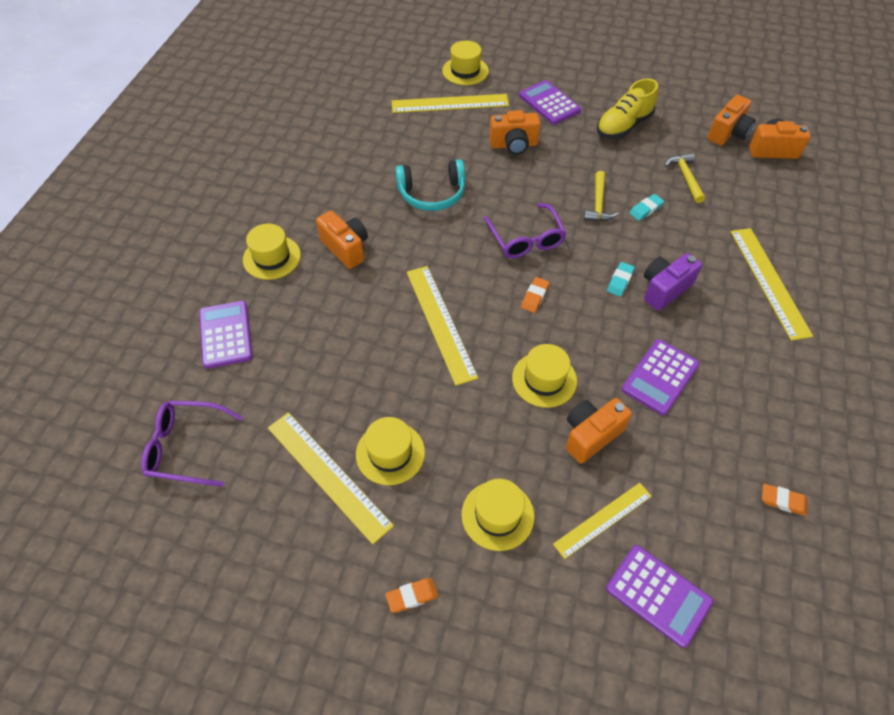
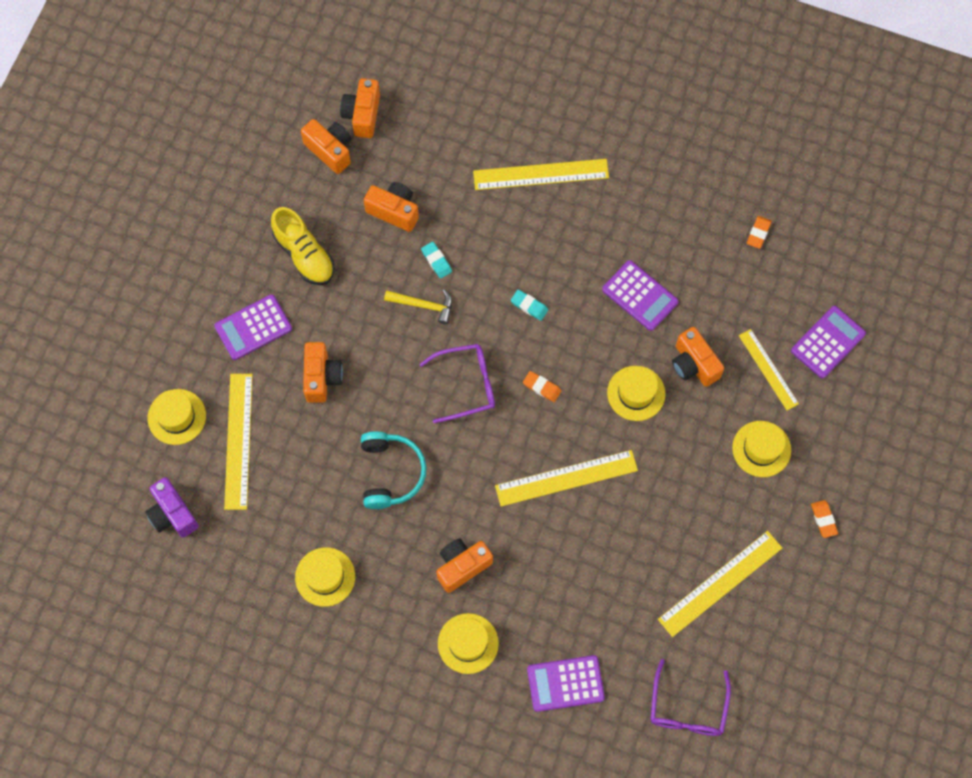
camera: 85 degrees left, 15 degrees up
yellow hat [356,417,425,485] -> yellow hat moved to [295,547,355,607]
purple camera [644,253,702,311] -> purple camera moved to [145,477,199,538]
yellow hammer [664,153,705,203] -> orange camera [364,182,419,232]

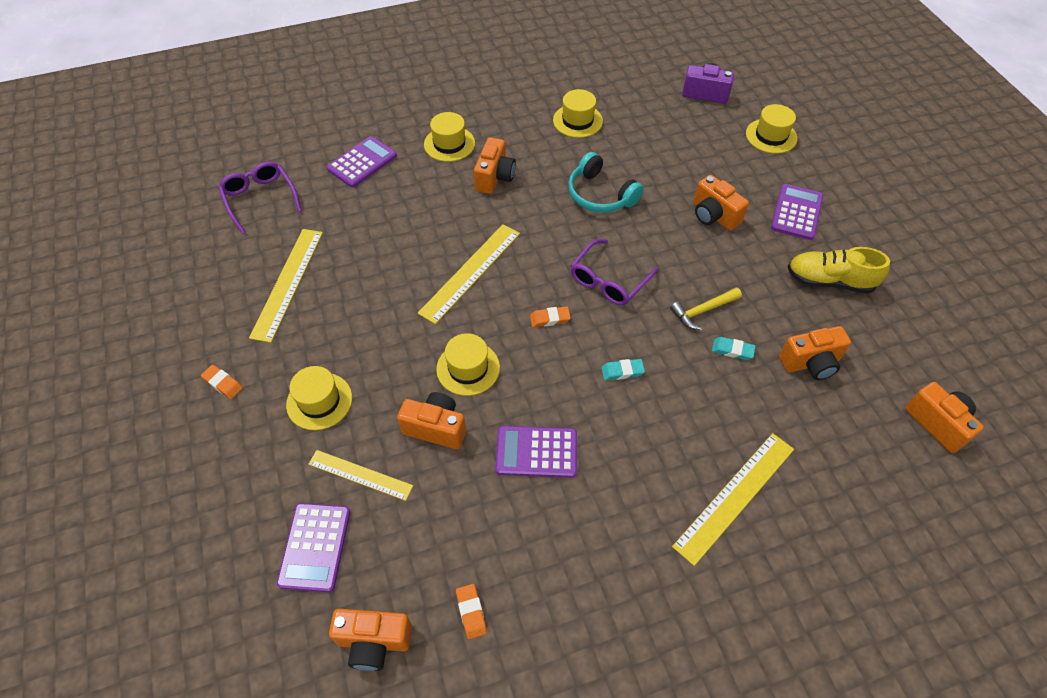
camera: 140 degrees right, 15 degrees down
yellow ruler [224,374,253,510] -> none
orange camera [301,119,351,174] -> orange camera moved to [329,609,412,671]

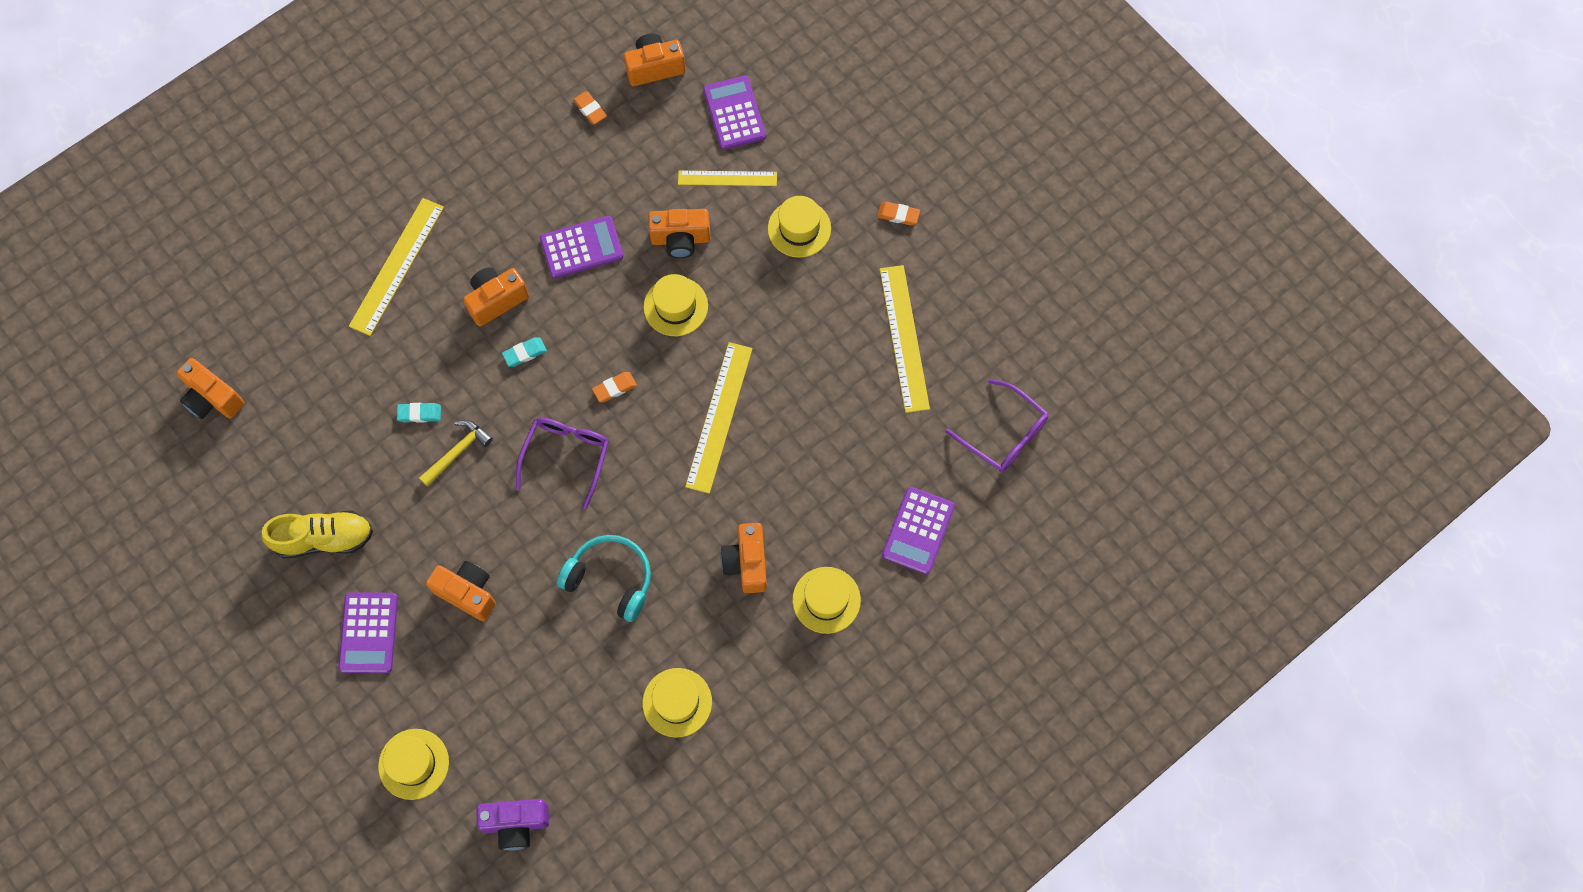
camera: 160 degrees right, 15 degrees up
orange camera [779,326,851,380] -> orange camera moved to [463,267,529,326]

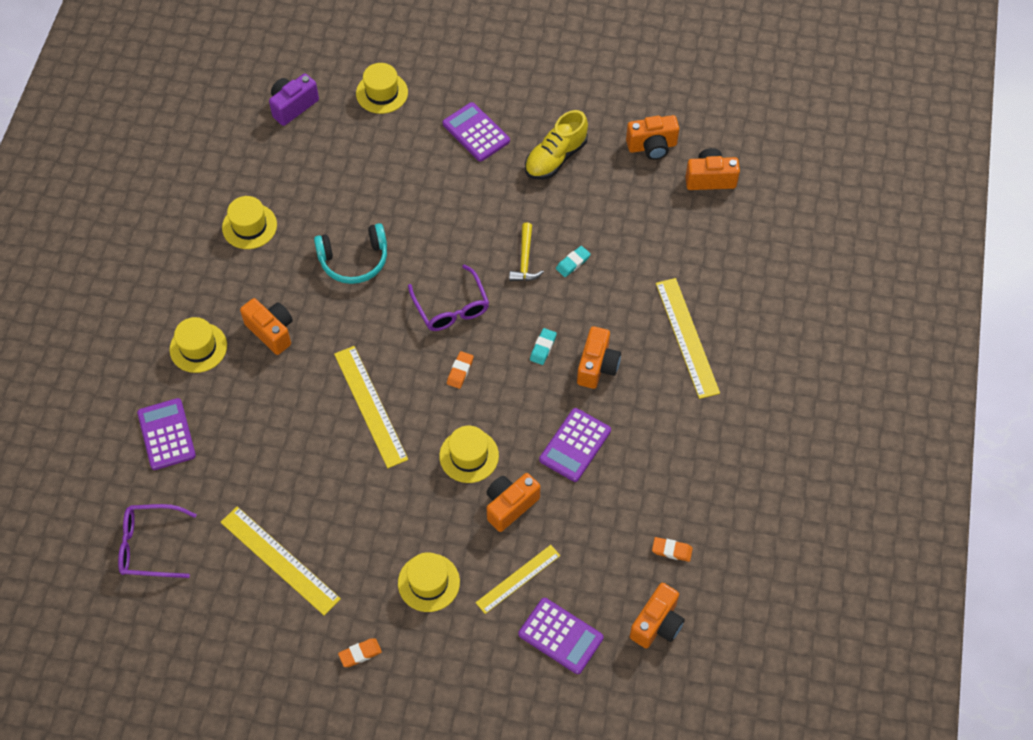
camera: 140 degrees right, 10 degrees down
orange camera [426,561,496,621] -> orange camera moved to [626,115,679,160]

